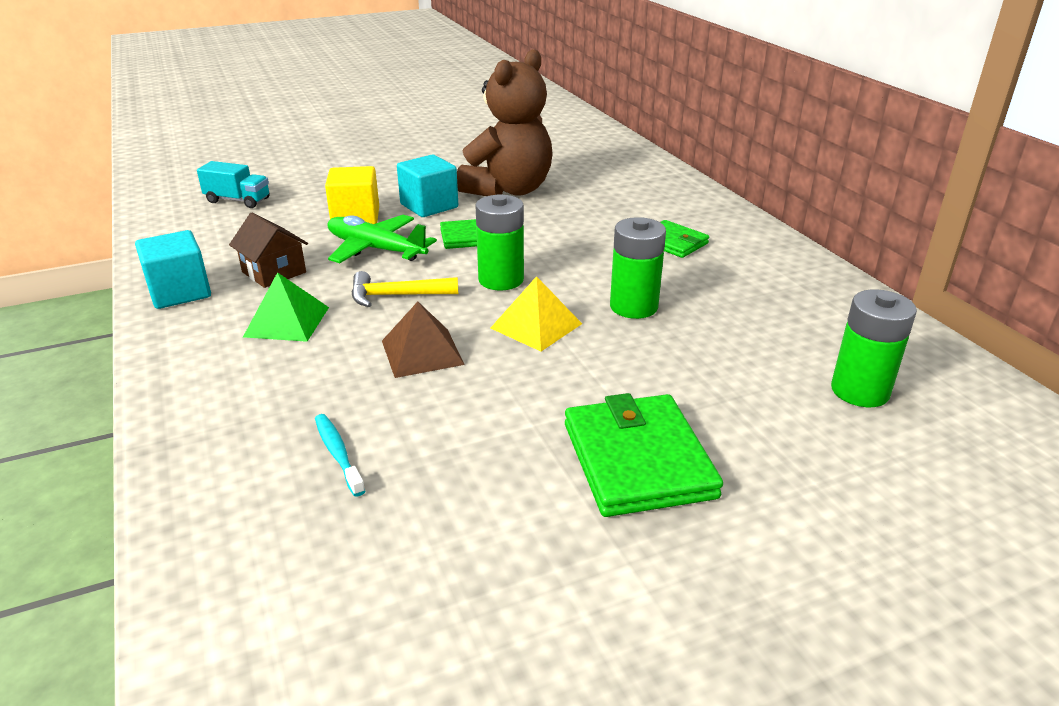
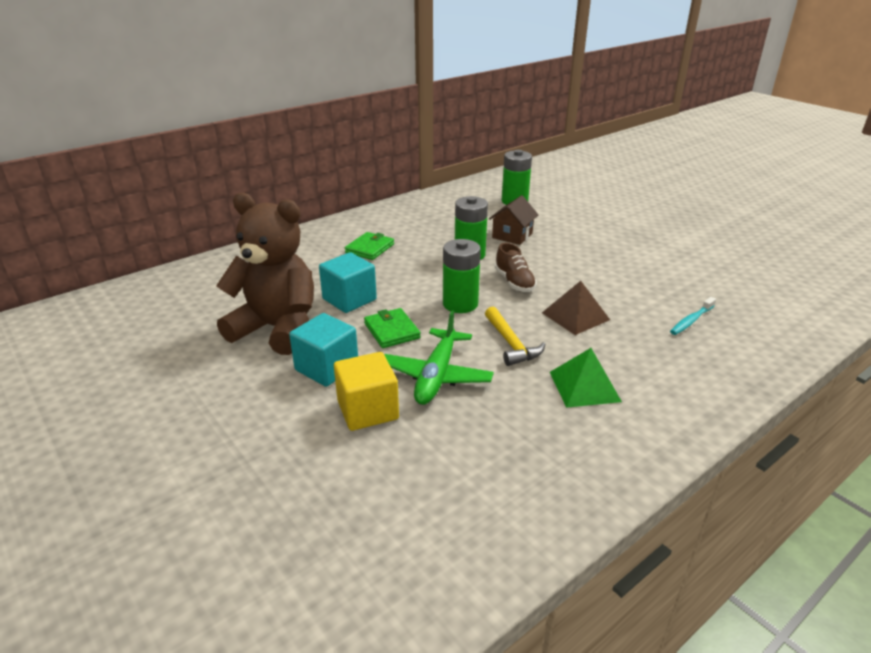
camera: 105 degrees left, 0 degrees up
turquoise cube [135,230,211,309] -> turquoise cube moved to [319,252,377,313]
turquoise truck [197,161,270,208] -> none
brown house [229,212,308,288] -> brown house moved to [489,195,538,245]
yellow pyramid [491,276,582,351] -> brown shoe [495,243,537,292]
green wallet [565,393,723,517] -> none

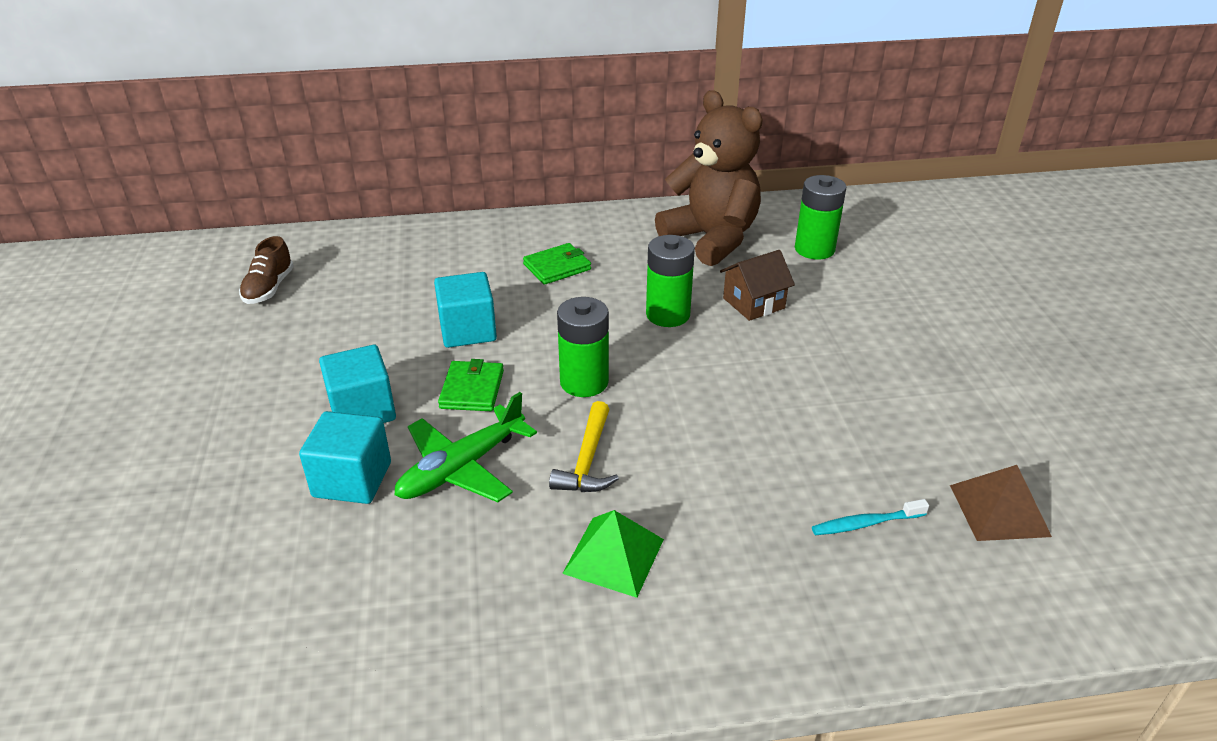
camera: 30 degrees right, 5 degrees up
brown teddy bear [216,192,314,355] -> brown teddy bear moved to [655,90,763,266]
yellow cube [334,352,399,431] -> turquoise cube [299,411,391,504]
brown shoe [495,243,537,292] -> brown shoe moved to [239,236,294,304]
brown pyramid [542,281,610,335] -> brown pyramid moved to [950,465,1052,541]

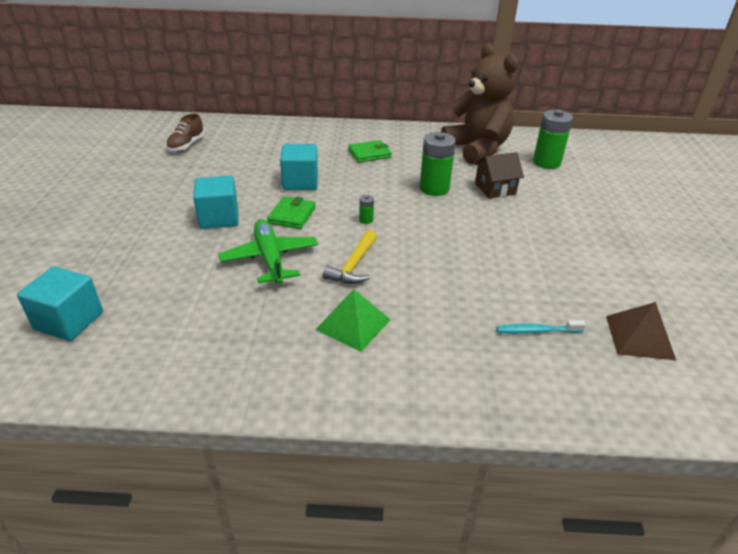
camera: 10 degrees right, 0 degrees up
turquoise cube [299,411,391,504] -> turquoise cube moved to [17,266,103,341]
green plane [394,392,537,502] -> green plane turned 105 degrees clockwise [218,219,318,284]
green battery [557,297,609,397] -> green battery [359,195,374,224], size x0.43

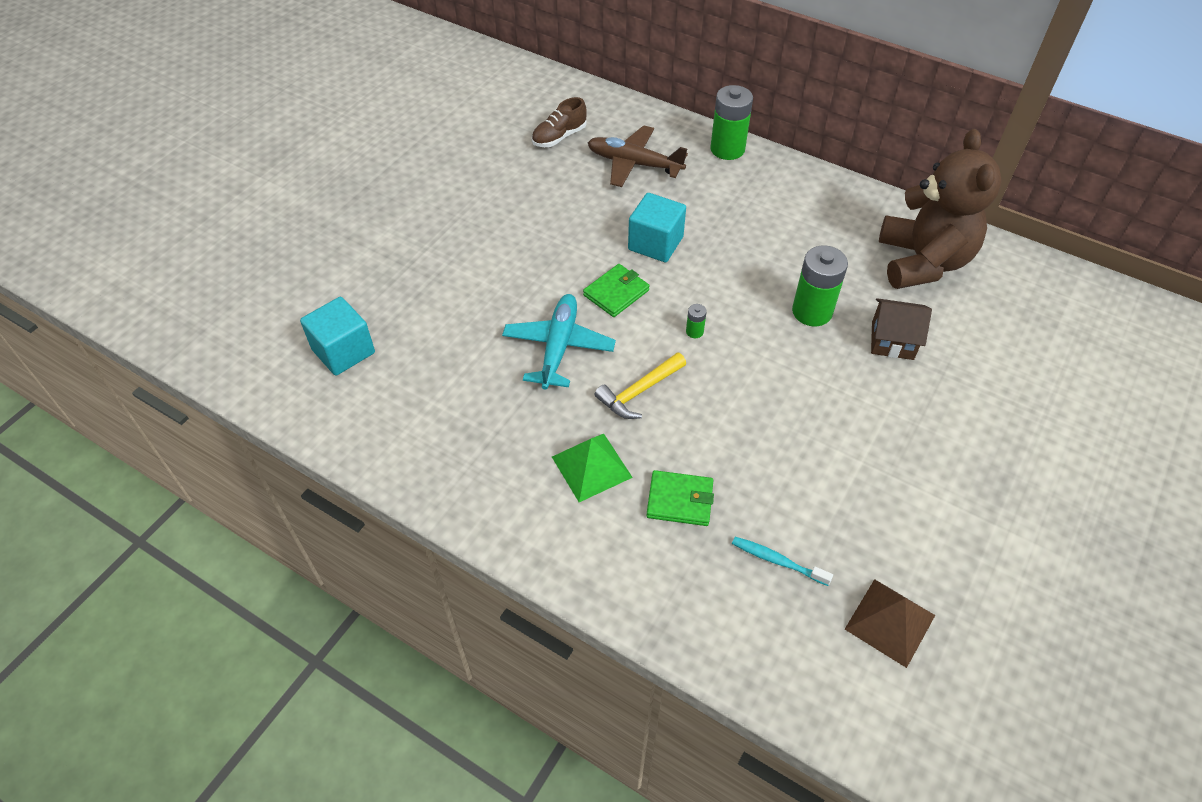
camera: 30 degrees right, 15 degrees up
turquoise cube [193,175,239,229] -> none
green plane [218,219,318,284] -> turquoise plane [502,294,616,390]
green wallet [348,140,392,163] -> green wallet moved to [646,470,714,526]
green battery [533,110,573,169] -> green battery moved to [710,85,753,160]
none -> brown plane [588,125,688,187]

